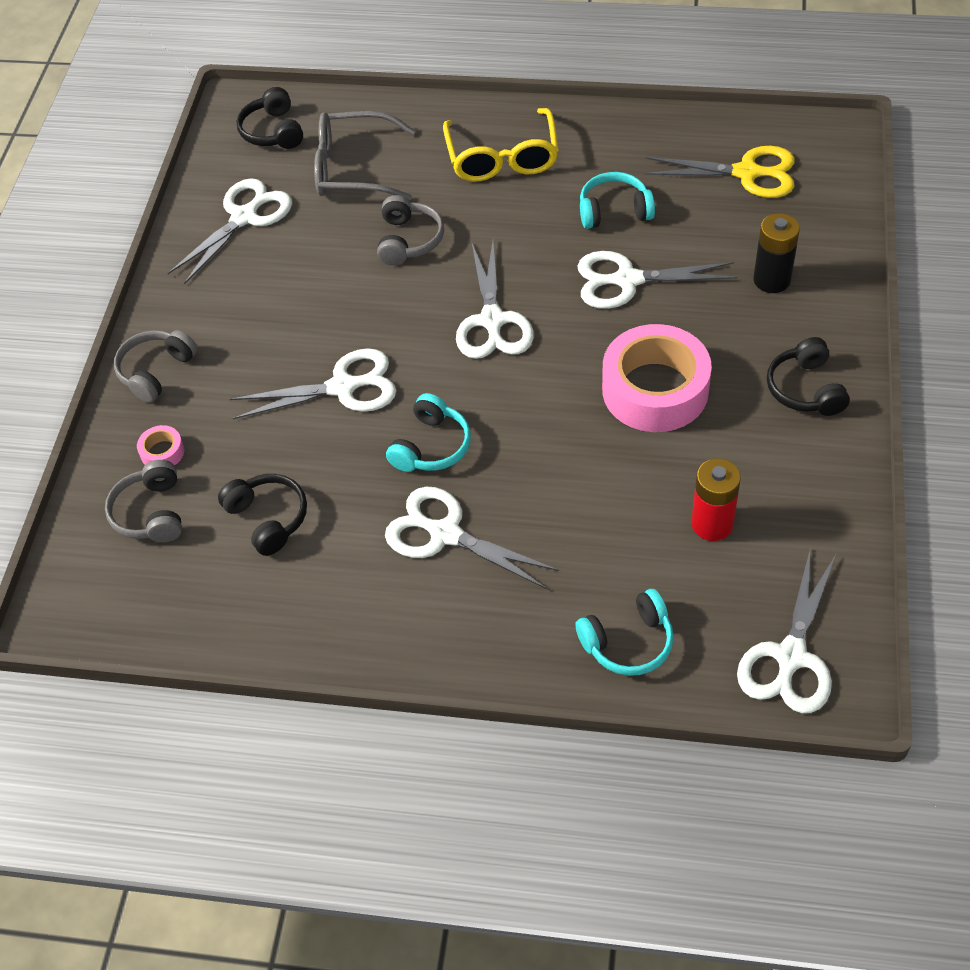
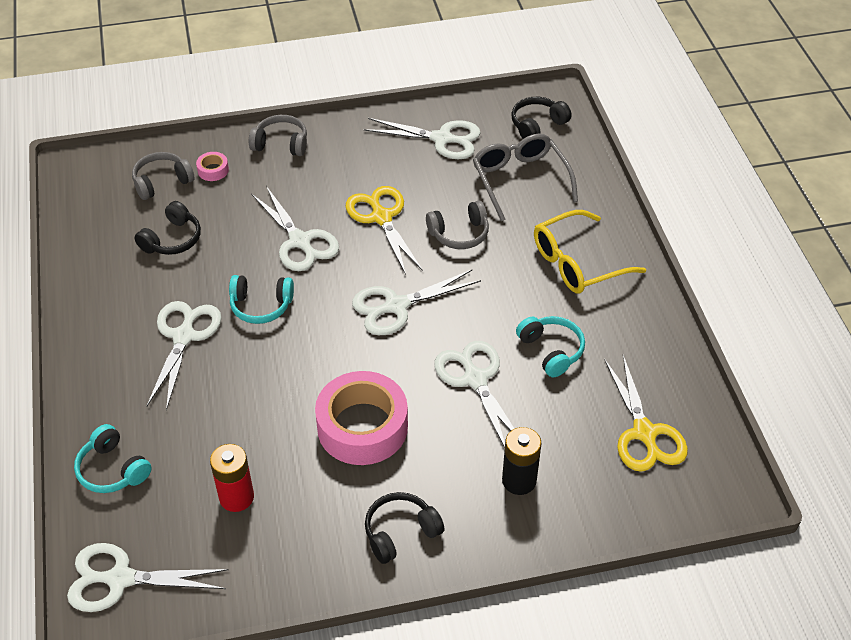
camera: 65 degrees right, 5 degrees down
none -> yellow scissors [346,186,423,275]

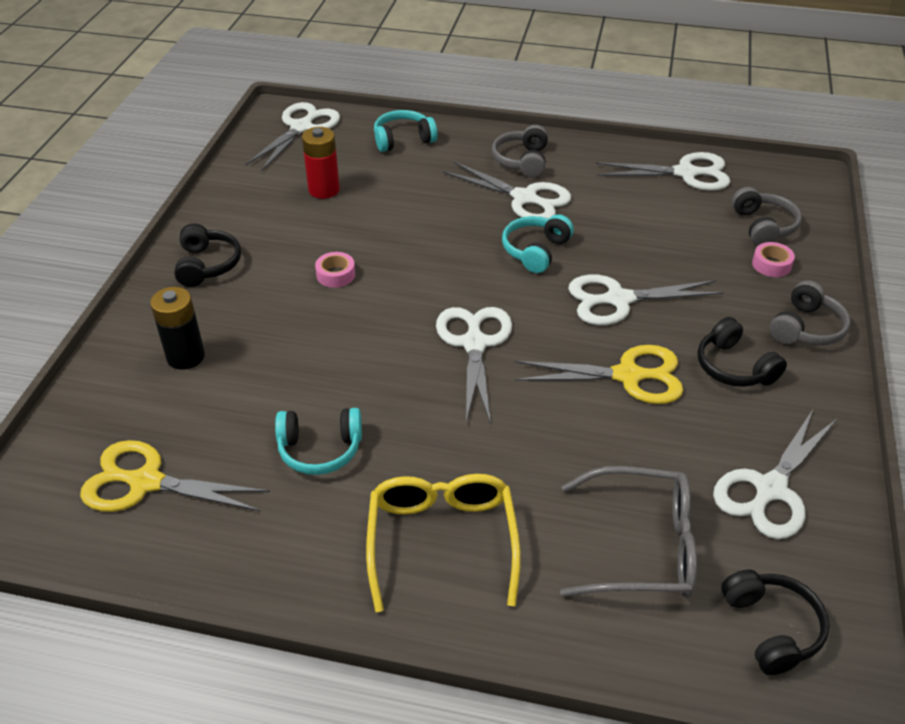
camera: 115 degrees right, 5 degrees down
black headphones [135,201,201,255] -> black headphones moved to [698,317,787,387]
pink tape [315,371,408,465] -> pink tape [315,252,355,288], size x0.41
grey headphones [426,200,489,249] -> grey headphones moved to [492,125,548,178]
white scissors [434,341,514,448] -> white scissors moved to [596,152,730,191]

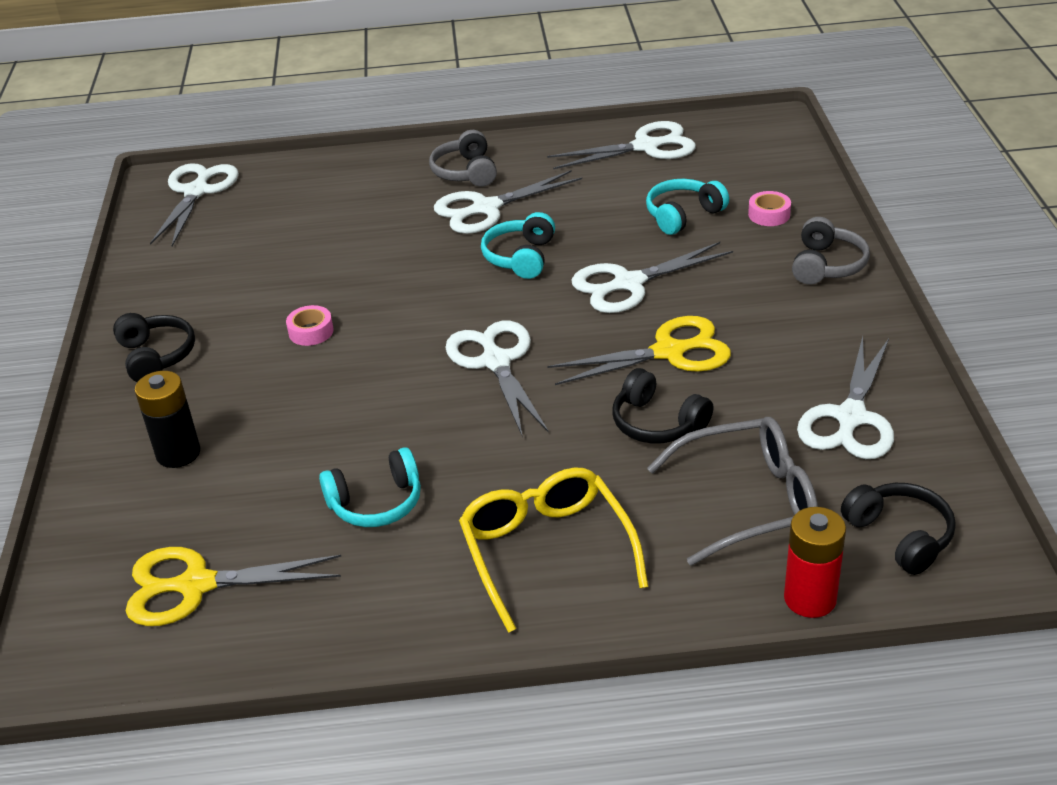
camera: 15 degrees left, 5 degrees down
red battery [302,127,340,199] -> red battery moved to [784,507,846,618]
turquoise headphones [374,110,438,152] -> turquoise headphones moved to [646,179,729,235]
white scissors [443,161,571,218] -> white scissors turned 135 degrees clockwise [434,170,582,234]
black headphones [698,317,787,387] -> black headphones moved to [613,368,713,443]
grey headphones [732,187,802,245] -> none

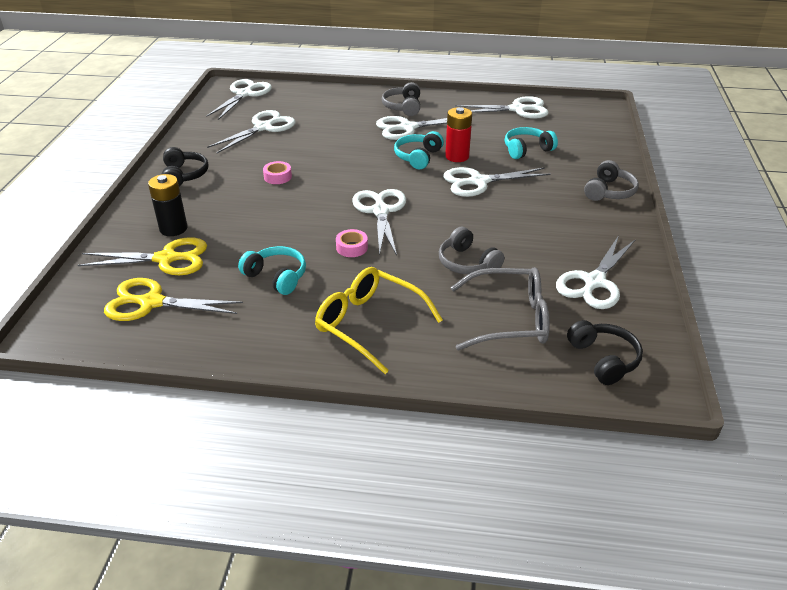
camera: 10 degrees right, 0 degrees up
turquoise headphones [319,447,421,527] -> turquoise headphones turned 135 degrees counterclockwise [238,246,306,295]
yellow glasses [459,468,648,633] -> yellow glasses turned 45 degrees counterclockwise [315,267,443,374]
yellow scissors [547,316,731,385] -> yellow scissors moved to [78,237,207,275]
black headphones [613,368,713,443] -> grey headphones [439,227,504,274]
pink tape [748,191,791,226] -> pink tape moved to [336,229,368,257]
red battery [784,507,846,618] -> red battery moved to [445,107,472,162]
none -> white scissors [207,110,295,153]

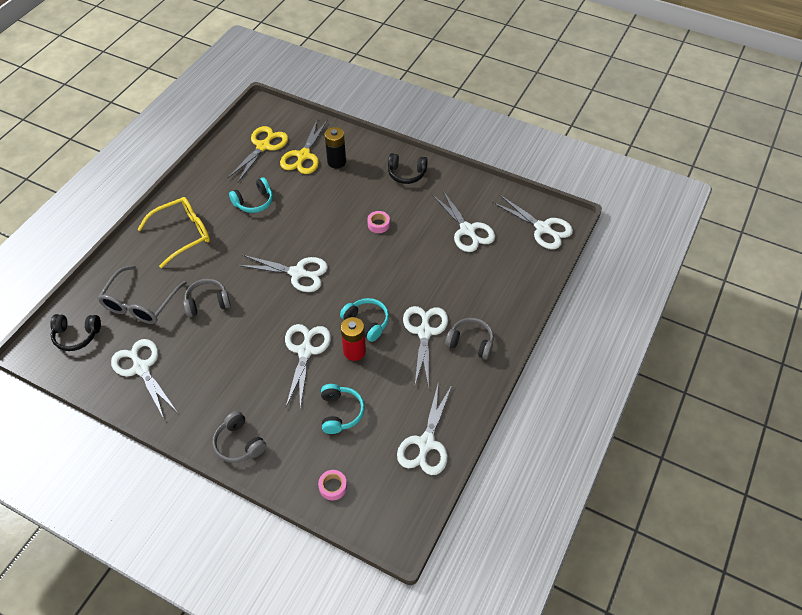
camera: 110 degrees right, 15 degrees up
pink tape [336,229,368,257] -> pink tape moved to [318,470,347,500]

